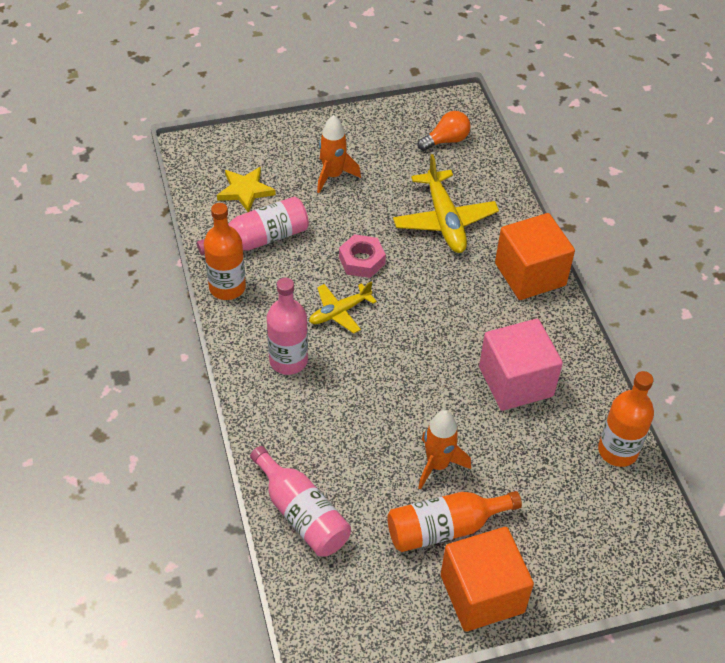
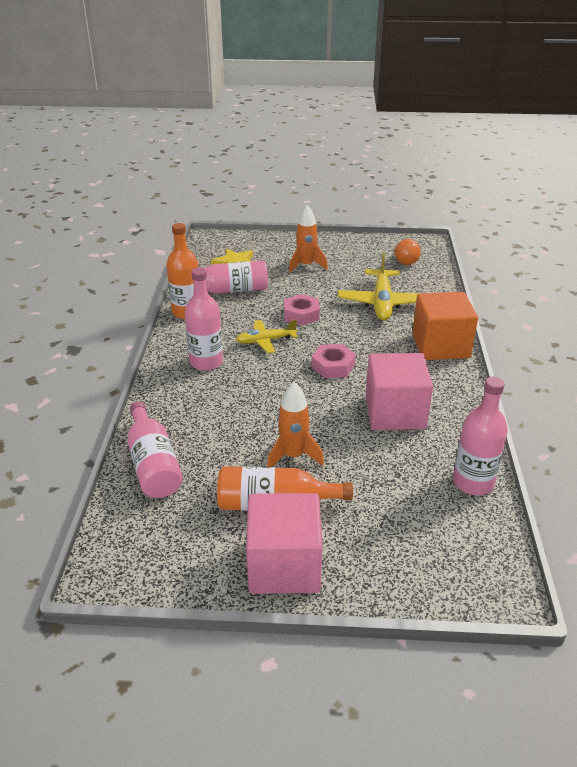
camera: 20 degrees right, 15 degrees down
orange light bulb [417,111,471,151] -> orange light bulb turned 105 degrees clockwise [395,239,421,265]
orange cube [441,527,534,632] -> pink cube [246,493,323,594]
orange bottle [598,371,654,467] -> pink bottle [453,377,508,495]
none -> pink nut [311,344,356,378]

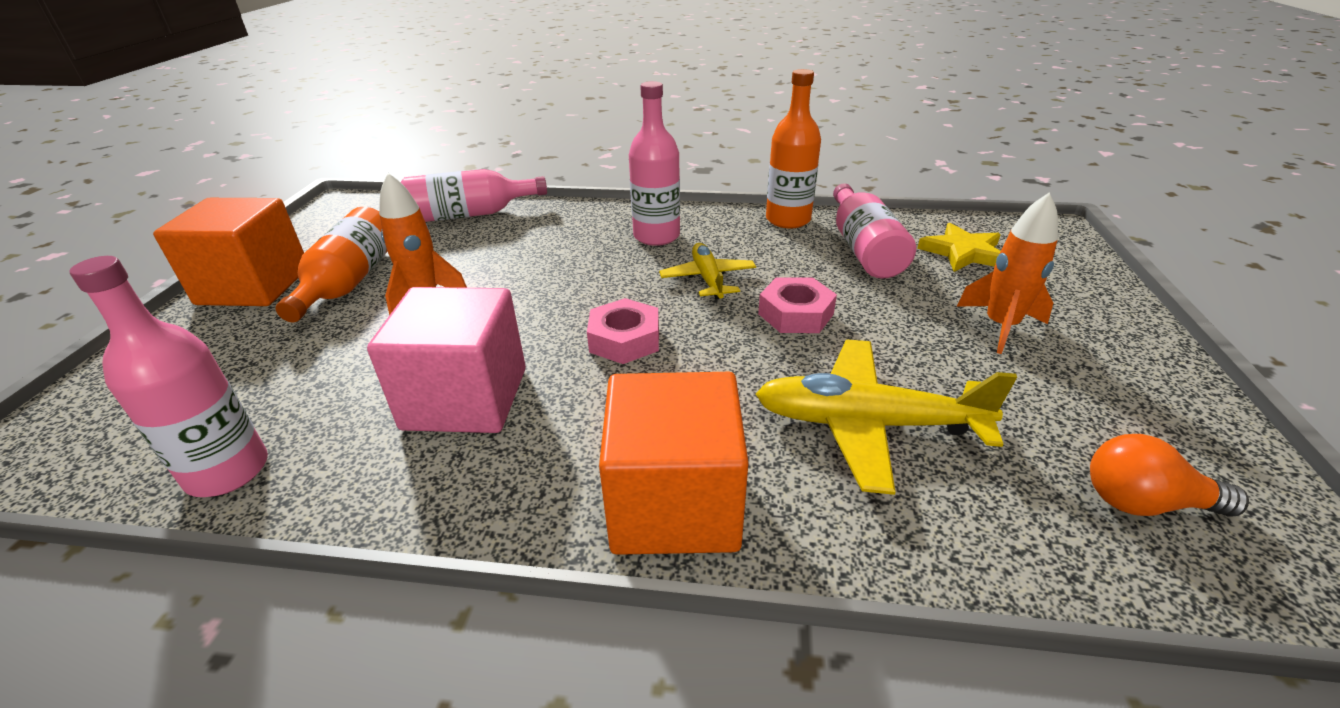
camera: 95 degrees right, 0 degrees up
pink cube [246,493,323,594] -> orange cube [153,198,304,306]

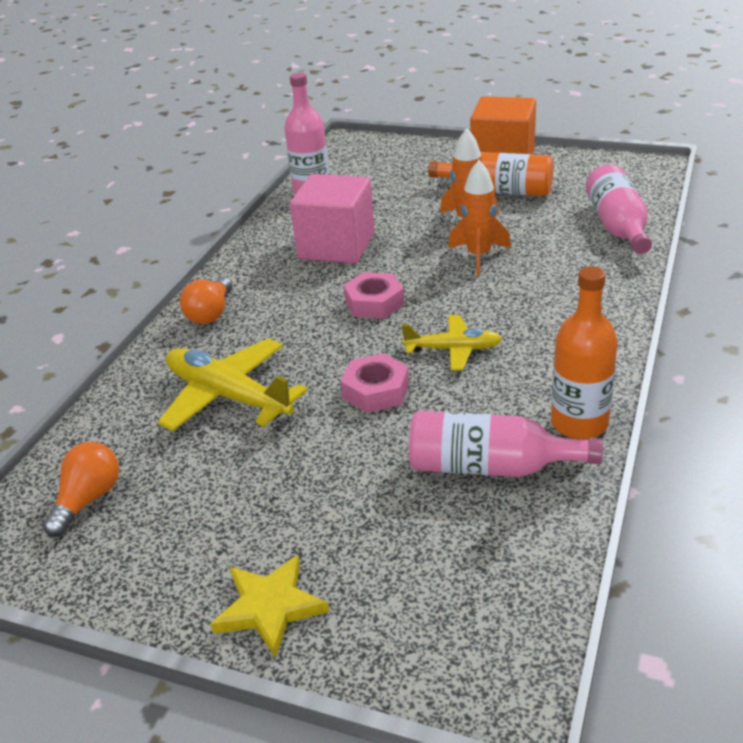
camera: 105 degrees right, 0 degrees up
orange cube [599,372,749,555] -> orange light bulb [180,277,232,324]
pink bottle [629,81,680,246] -> none
yellow plane [756,340,1017,495] -> yellow plane turned 75 degrees counterclockwise [158,338,308,431]
yellow star [917,223,1001,272] -> yellow star moved to [210,555,329,657]
orange rocket [957,193,1058,354] -> orange rocket moved to [448,160,511,275]

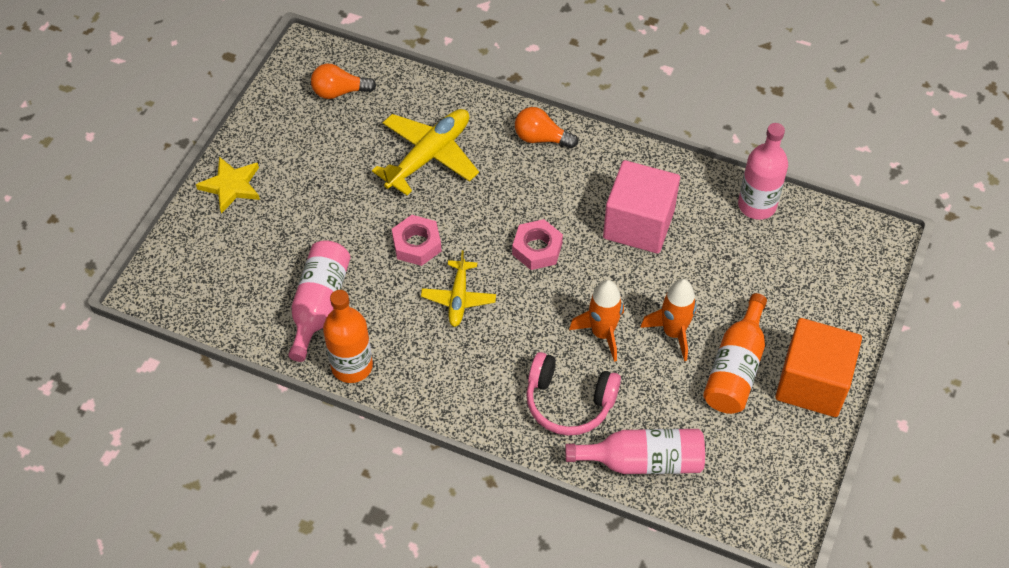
camera: 90 degrees right, 20 degrees up
orange light bulb [43,442,119,537] -> orange light bulb turned 150 degrees clockwise [311,64,376,99]
none -> pink headphones [526,352,621,436]

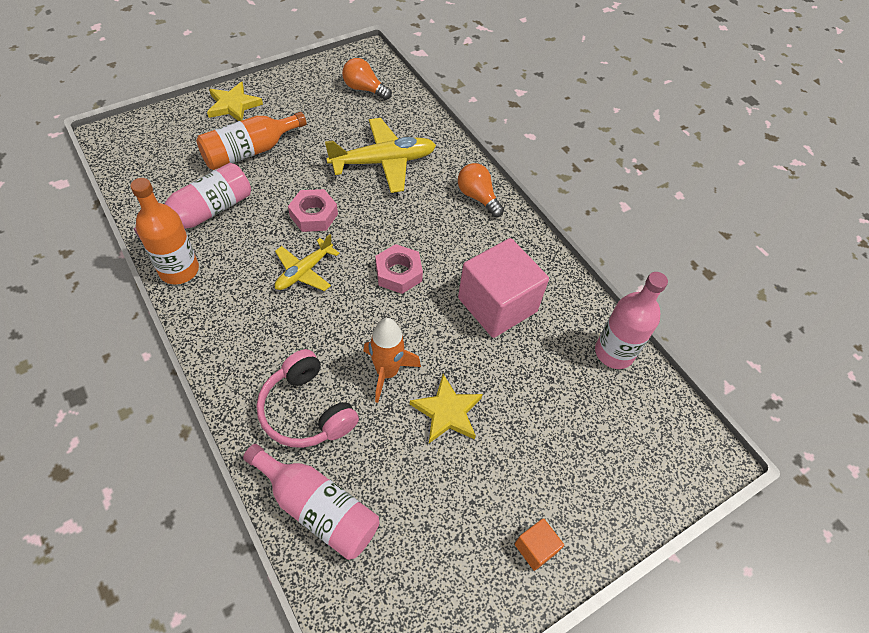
camera: 30 degrees right, 0 degrees up
orange rocket [640,279,697,361] -> yellow star [410,374,483,443]
orange bottle [703,293,767,414] -> orange bottle moved to [196,112,306,170]
orange cube [775,318,862,417] -> orange cube [514,518,564,571], size x0.44

